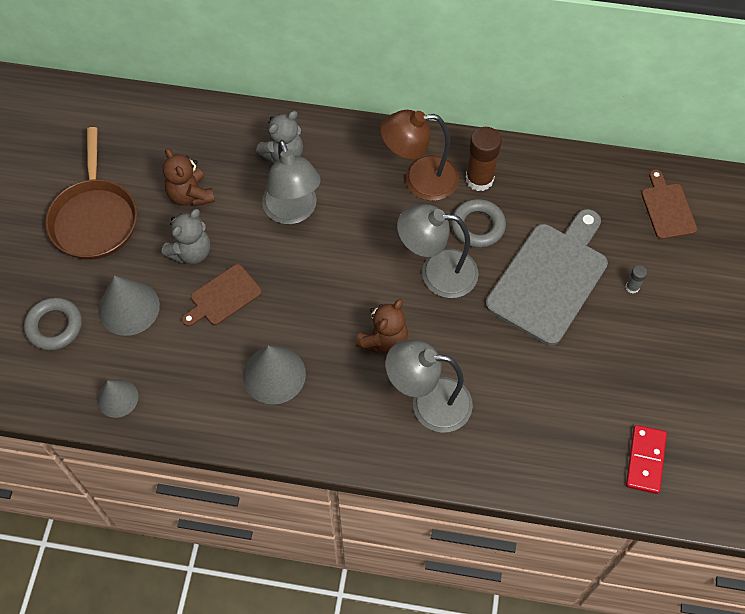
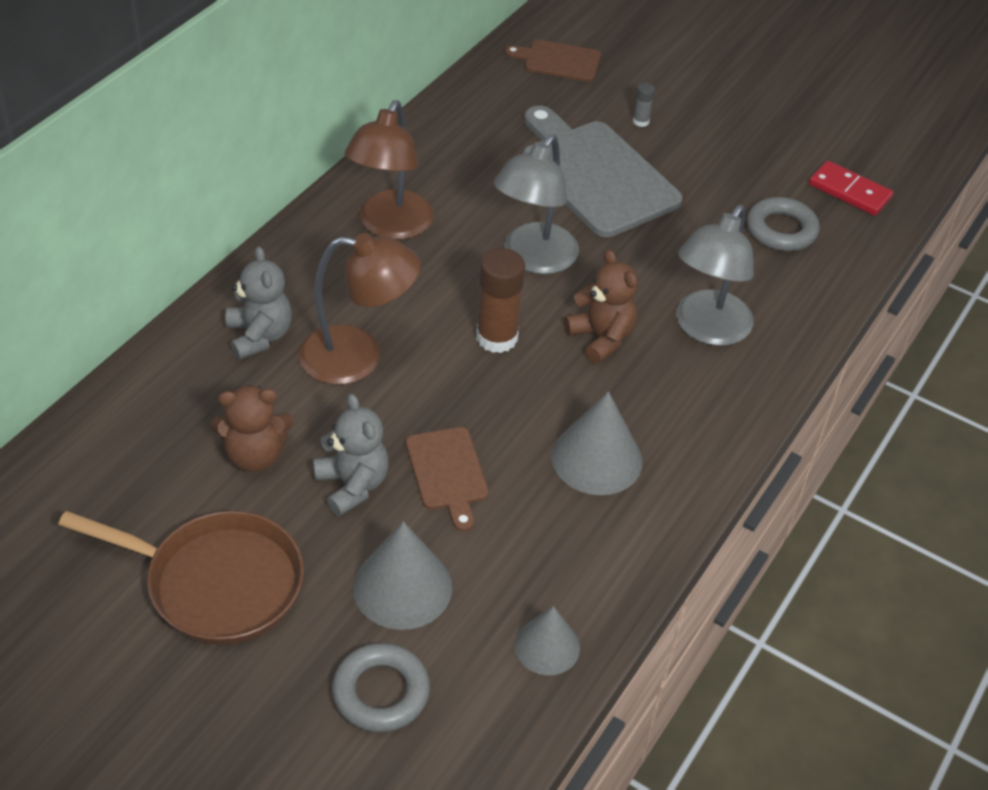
camera: 70 degrees left, 15 degrees down
grey lamp [262,140,321,224] -> brown lamp [299,233,421,385]
grey ring [451,199,506,248] -> grey ring moved to [747,197,820,251]
brown glue stick [466,127,501,191] -> brown glue stick moved to [476,248,525,353]

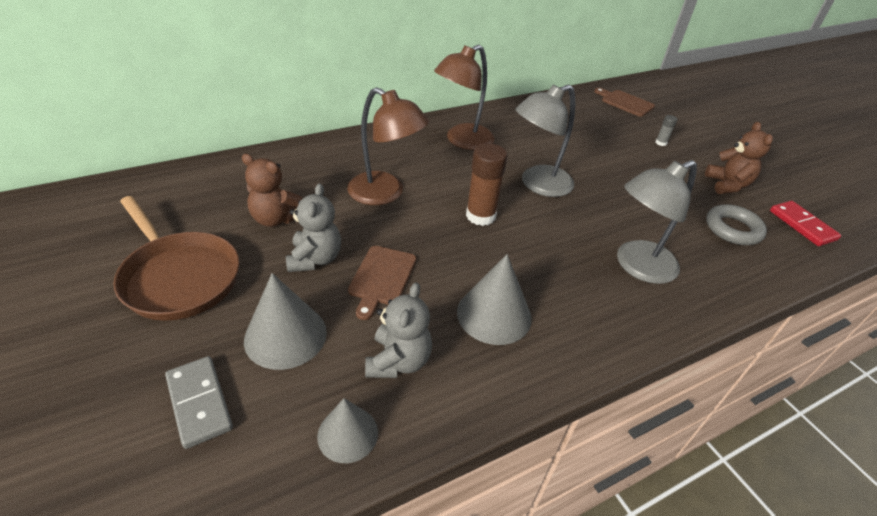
camera: 30 degrees right, 5 degrees down
grey teddy bear [226,246,292,360] -> grey teddy bear moved to [365,282,432,378]
grey ring [332,643,430,733] -> grey domino [165,356,233,449]
grey cutting board [523,105,683,237] -> none
brown teddy bear [564,249,638,364] -> brown teddy bear moved to [705,122,773,194]

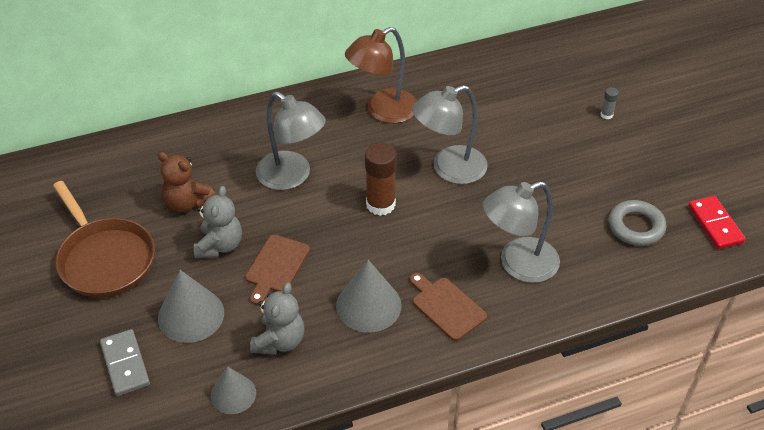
camera: 10 degrees right, 5 degrees up
brown lamp [347,87,429,205] -> grey lamp [256,92,326,190]
brown cutting board [594,88,655,117] -> brown cutting board moved to [410,273,487,341]
brown teddy bear [705,122,773,194] -> none

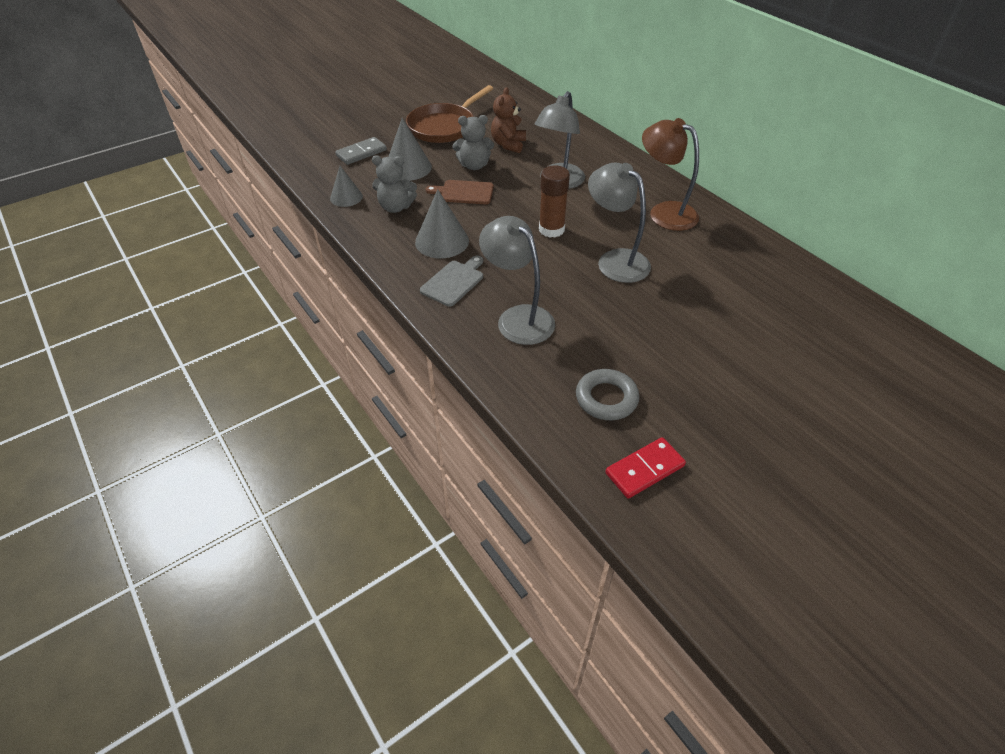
camera: 75 degrees right, 0 degrees up
brown cutting board [410,273,487,341] -> grey cutting board [420,256,483,307]
grey glue stick [600,87,619,119] -> none

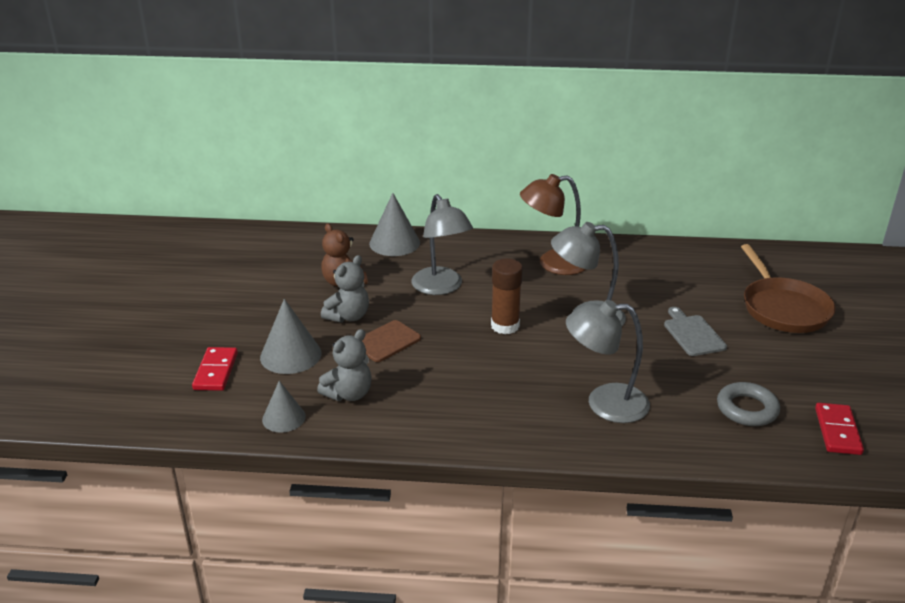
camera: 50 degrees left, 15 degrees down
grey domino [335,137,387,165] -> red domino [192,347,238,391]
brown pan [406,85,494,143] -> brown pan moved to [741,244,836,333]
grey cone [415,189,469,258] -> grey cone moved to [369,193,420,256]
grey cutting board [420,256,483,307] -> grey cutting board moved to [664,307,727,356]

